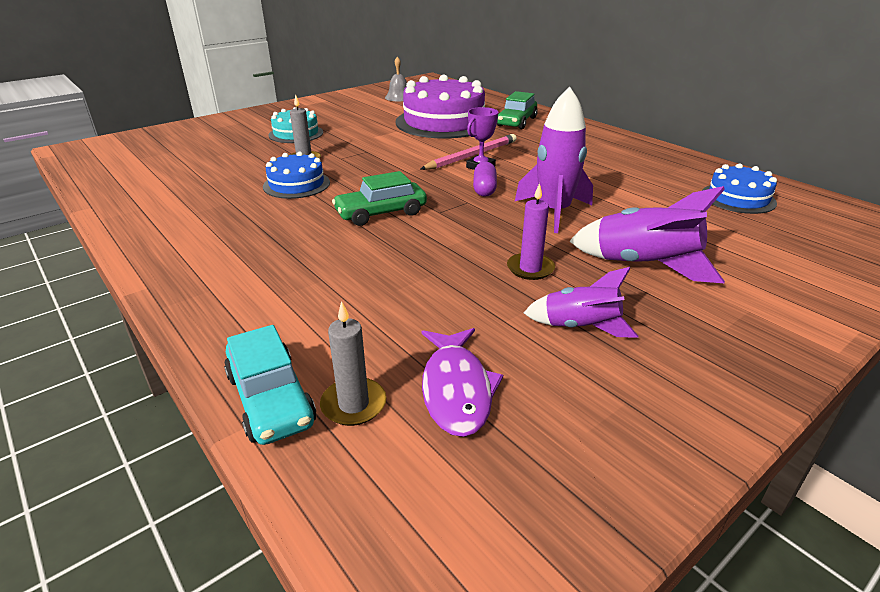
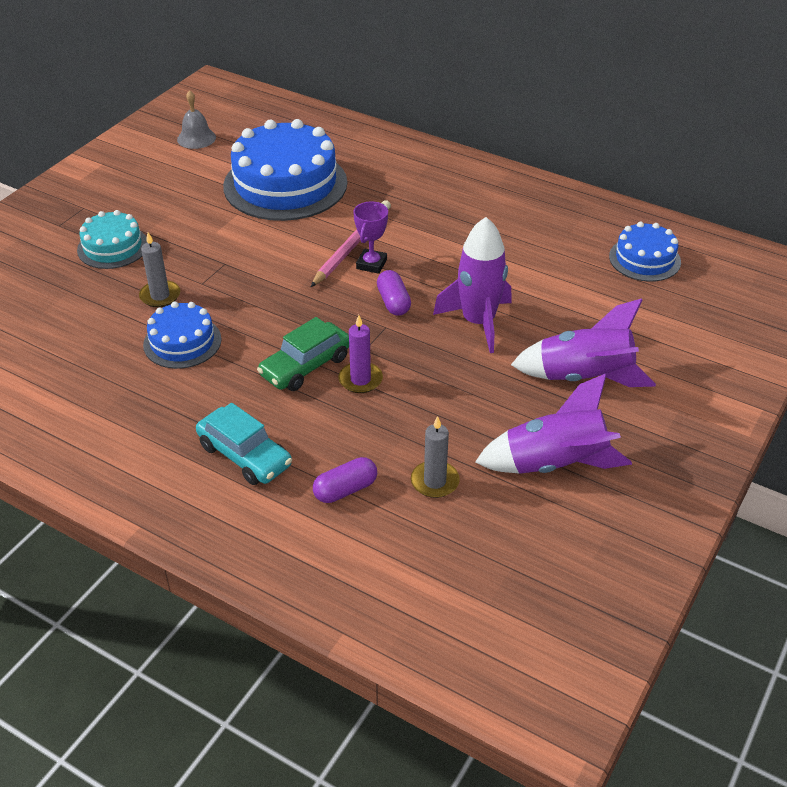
camera: 20 degrees left, 10 degrees up
turquoise car [224,325,316,445] -> turquoise car moved to [196,403,292,485]
grey candle [320,301,386,426] -> grey candle moved to [411,416,460,498]
purple cake [396,75,485,138] -> blue cake [223,119,347,221]
purple fish [421,328,503,437] -> none
green car [497,91,538,129] -> none
purple candle [507,183,555,280] -> purple candle moved to [338,315,383,393]
purple rocket [524,267,638,338] -> purple rocket [475,374,632,474], size x1.58
none -> purple capsule [313,457,377,503]

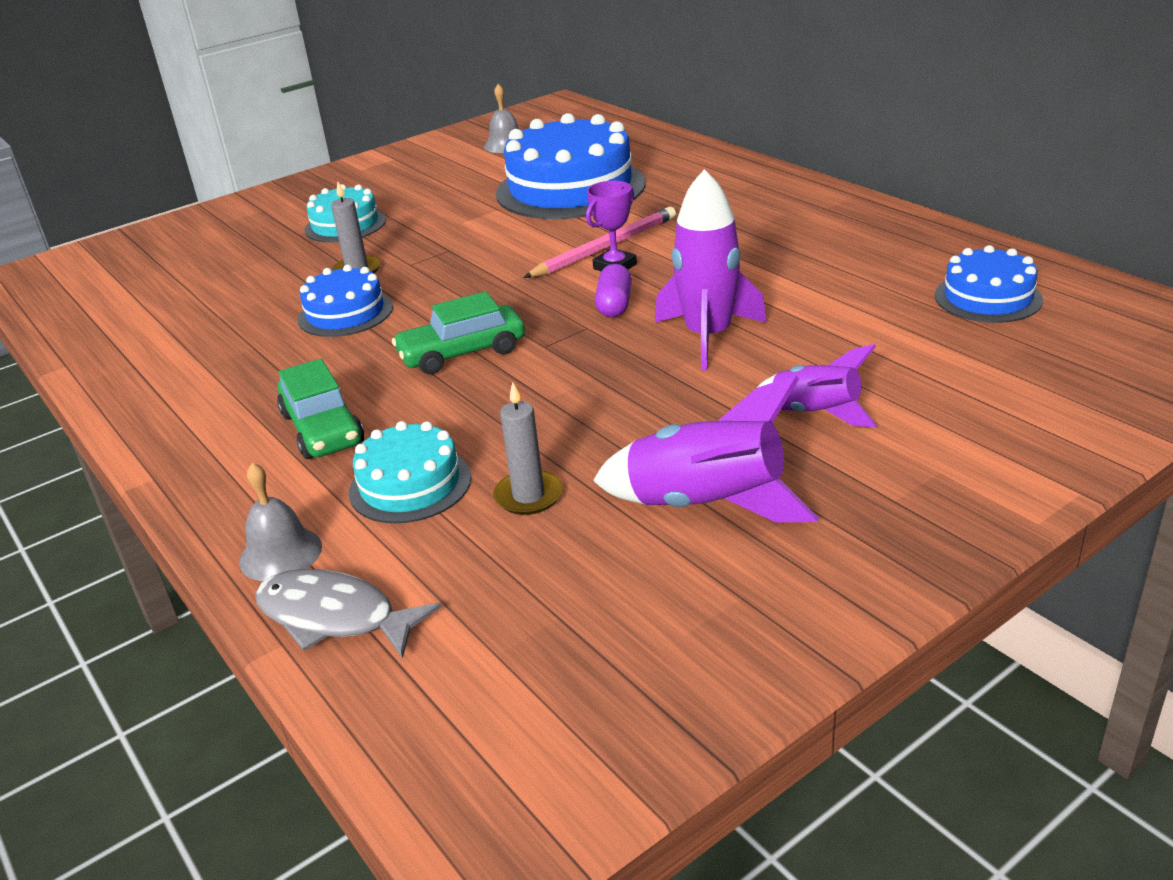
camera: 25 degrees right, 10 degrees down
turquoise car [196,403,292,485] -> green car [277,359,364,459]
purple capsule [313,457,377,503] -> turquoise cake [349,421,471,523]
purple candle [338,315,383,393] -> none
purple rocket [511,298,656,387] -> purple rocket [757,344,877,427], size x0.63
none -> grey bell [239,463,322,581]
none -> grey fish [255,569,441,659]

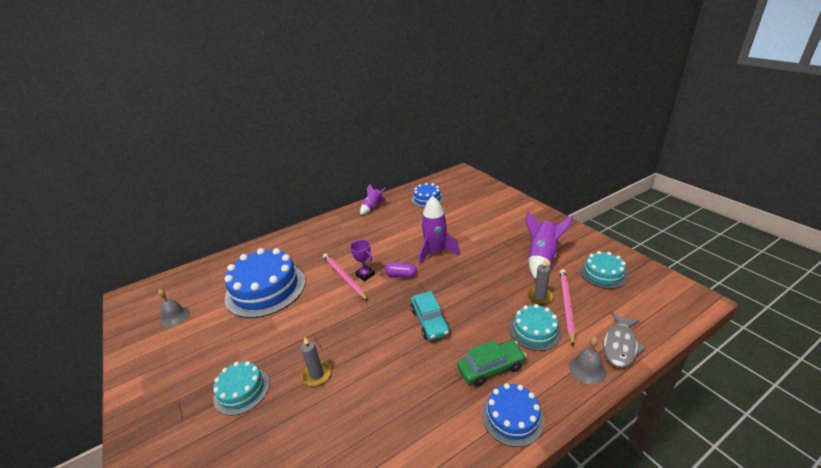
camera: 85 degrees left, 0 degrees up
blue cake [298,265,393,337] -> blue cake moved to [482,383,544,447]
green car [392,292,525,374] -> turquoise car [411,291,450,340]
purple rocket [757,344,877,427] -> purple rocket moved to [360,184,386,215]
none -> pink pencil [560,269,576,347]
none -> turquoise cake [580,251,628,289]

